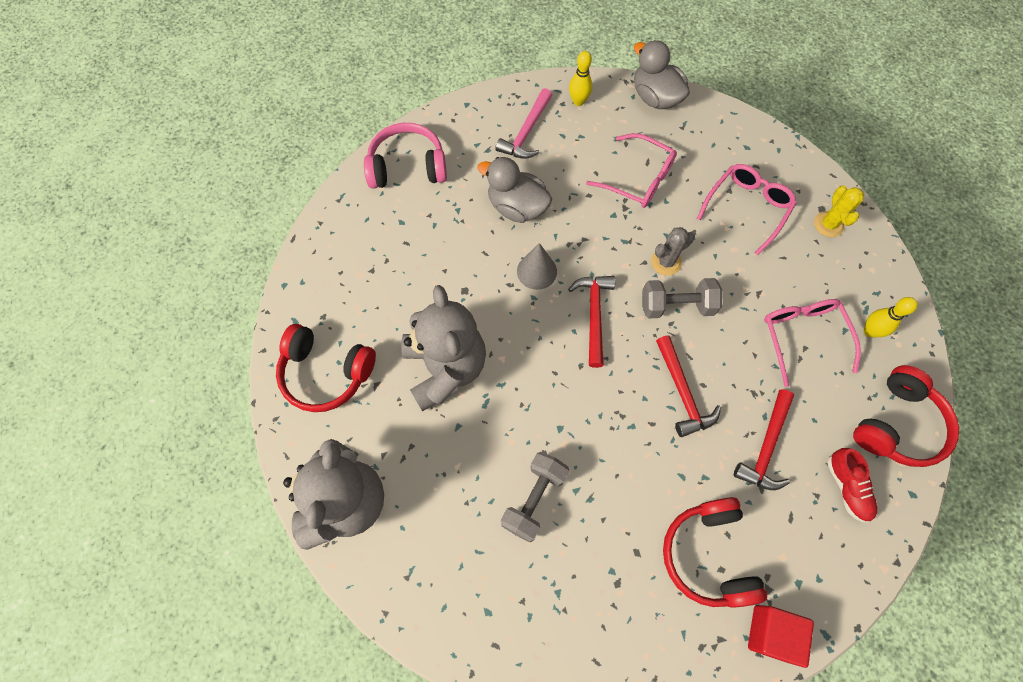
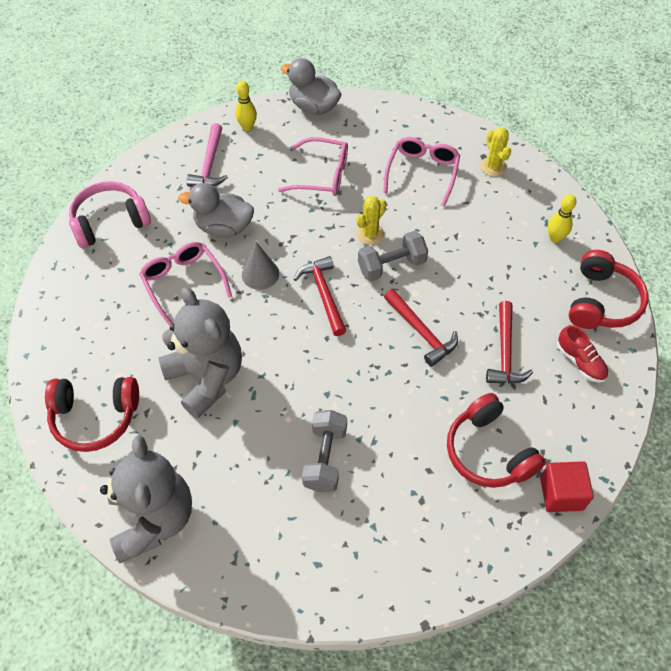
camera: 20 degrees left, 10 degrees down
grey cactus [651,227,695,276] -> yellow cactus [356,196,386,245]
pink glasses [764,299,861,387] -> pink glasses moved to [139,242,232,326]

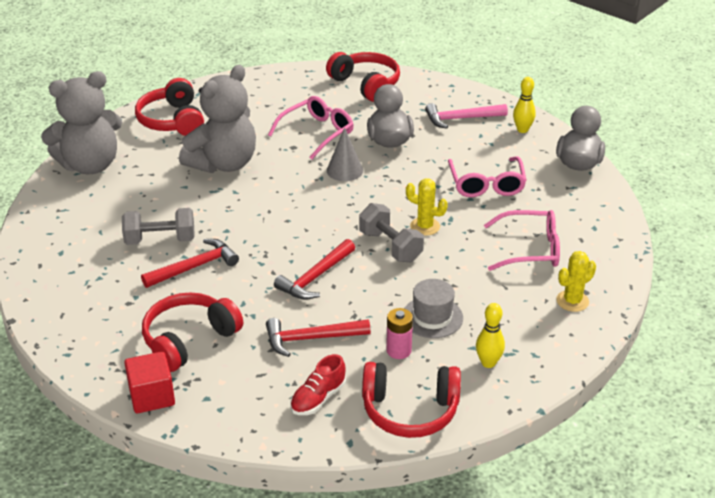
camera: 75 degrees right, 20 degrees down
pink headphones [69,181,151,248] -> red headphones [326,52,400,102]
red hammer [294,256,347,336] -> red hammer moved to [141,239,239,288]
none -> pink battery [386,308,413,359]
none -> grey hat [404,279,463,338]

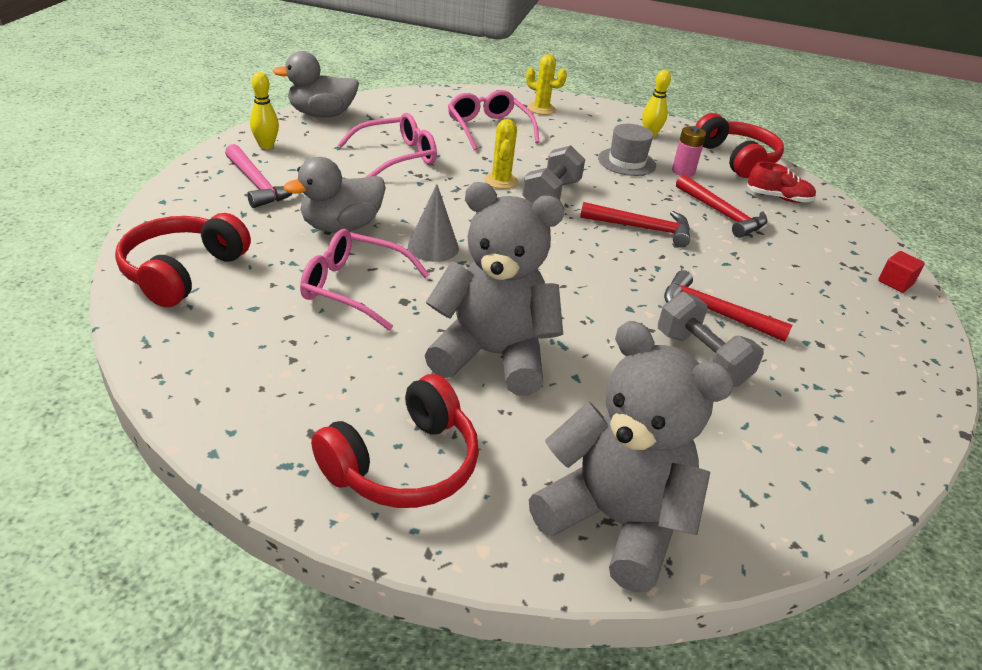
camera: 120 degrees left, 0 degrees up
red cube [124,351,175,413] -> red cube [878,251,925,293], size x0.63
red headphones [142,292,243,372] -> none

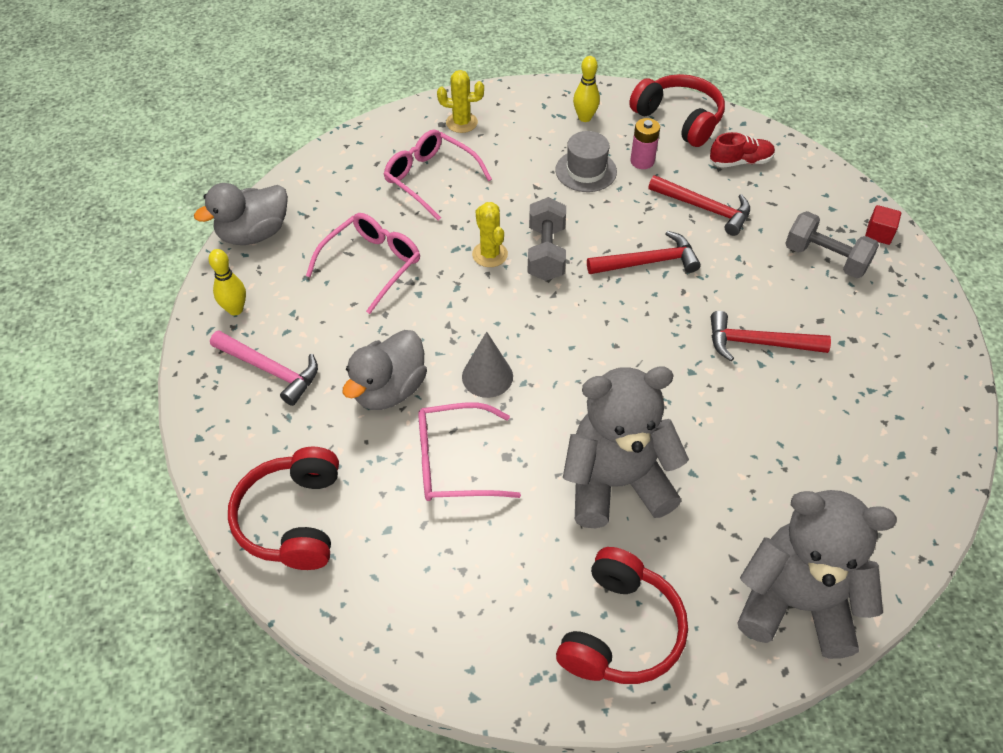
camera: 20 degrees left, 15 degrees up
grey dumbbell [658,292,764,386] -> grey dumbbell moved to [785,211,879,278]

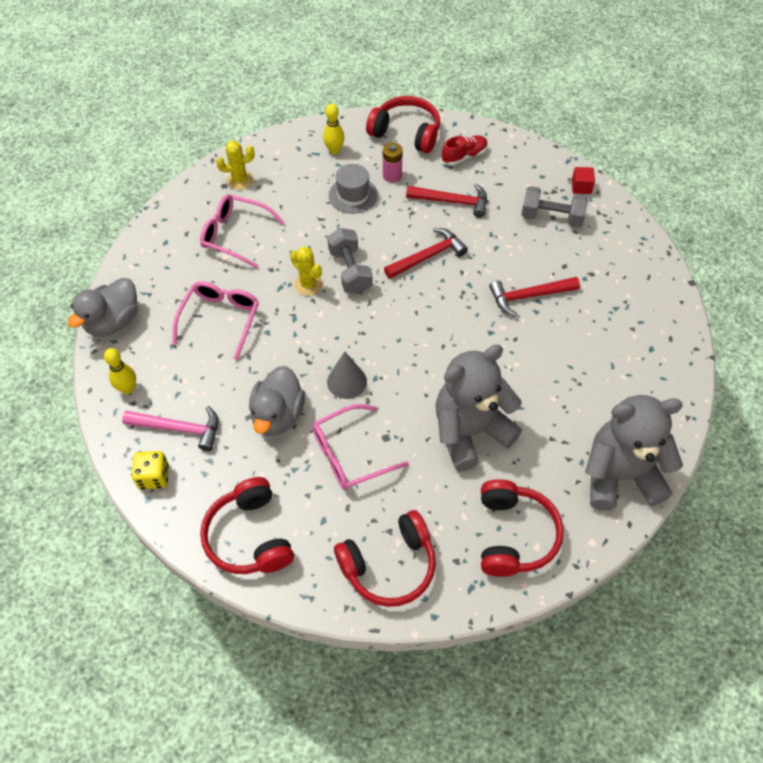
camera: 20 degrees left, 5 degrees up
none -> yellow dice [131,451,169,489]
none -> red headphones [334,510,436,607]

